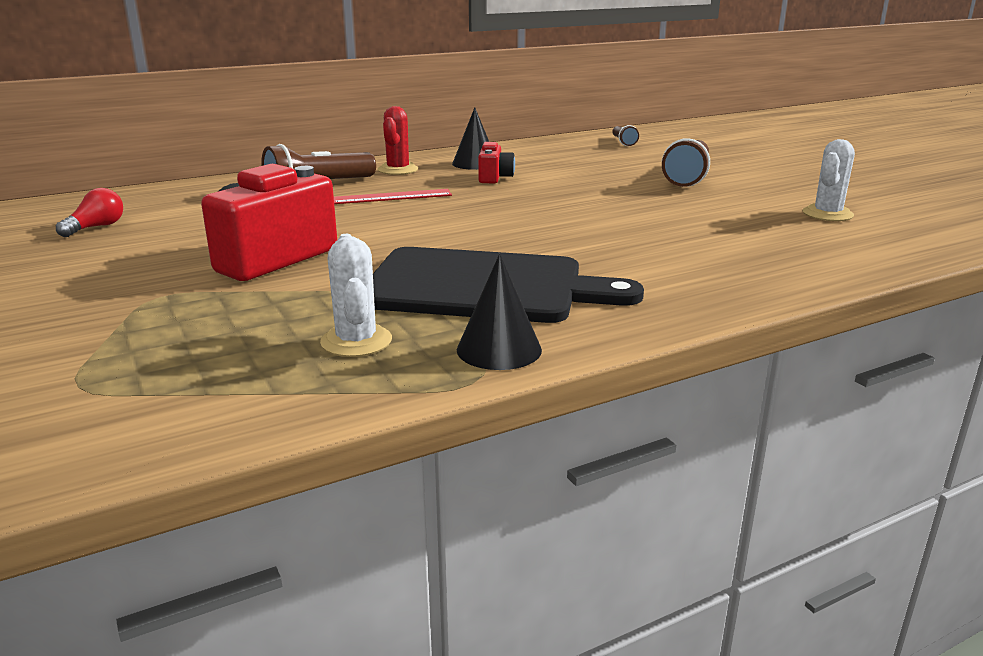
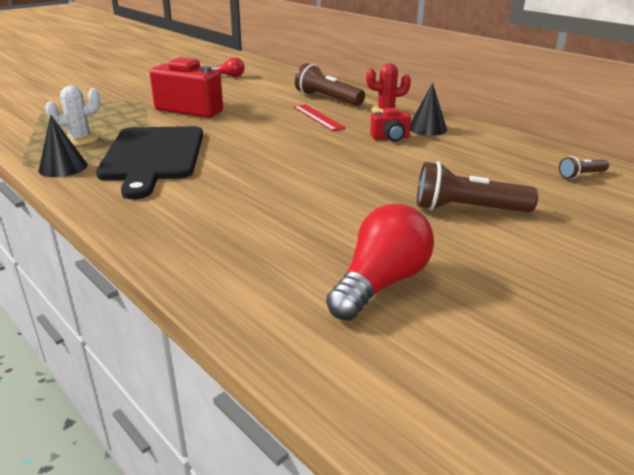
camera: 75 degrees right, 5 degrees up
white cactus [802,139,855,221] -> red light bulb [326,204,434,321]

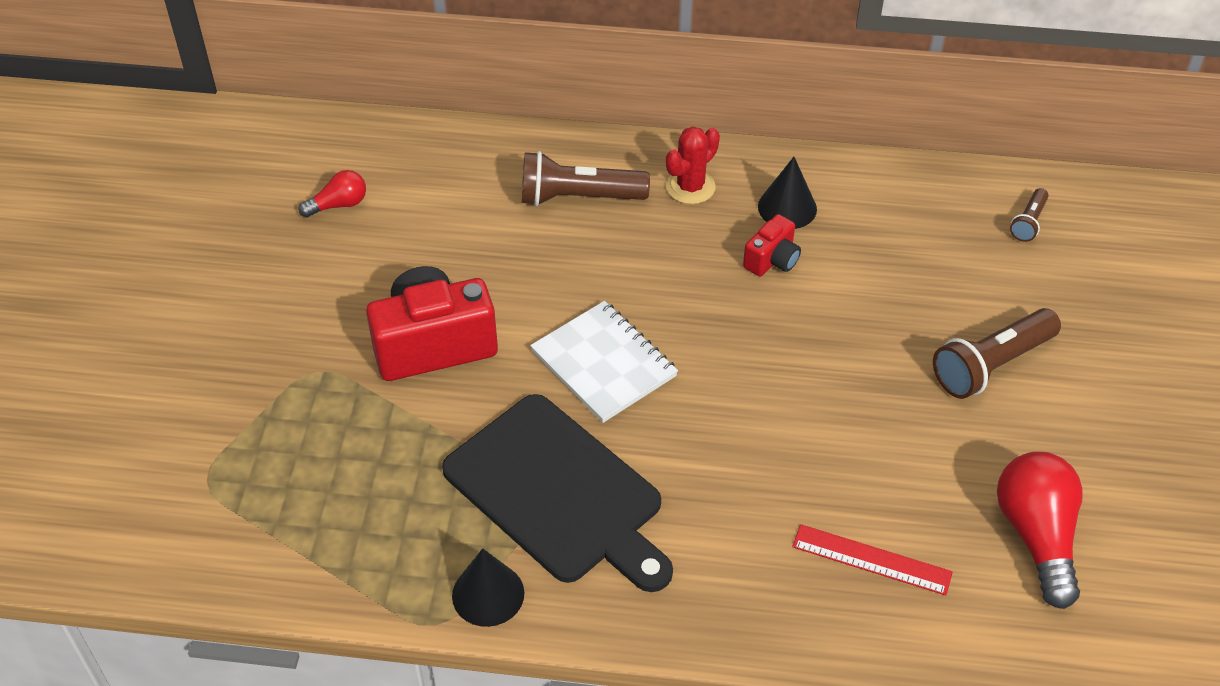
camera: 40 degrees left, 20 degrees up
white cactus [45,86,101,145] -> none
red ruler [293,104,346,131] -> red ruler moved to [792,524,953,595]
none -> white notebook [530,301,678,423]

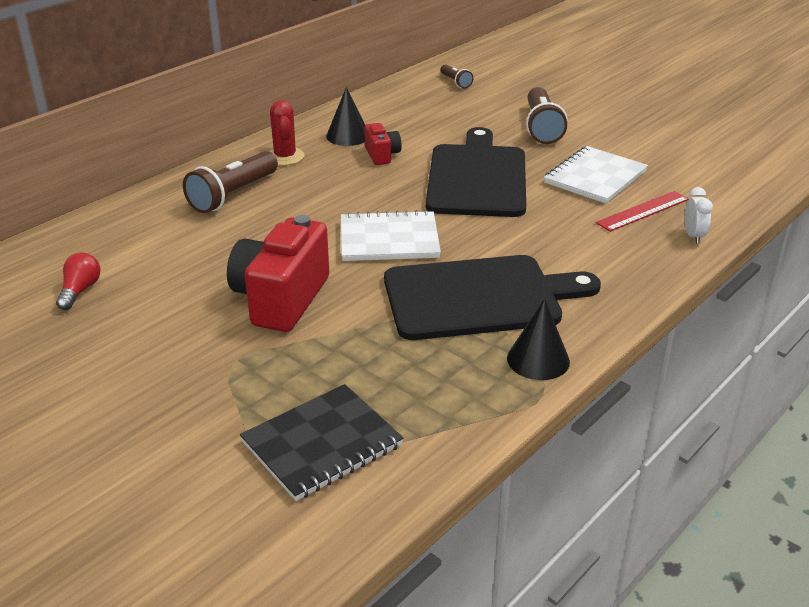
camera: 55 degrees left, 15 degrees down
red light bulb [997,452,1083,609] -> none
none -> black notebook [240,384,404,501]
none -> black cutting board [426,127,526,217]
none -> white notebook [544,146,648,204]
none -> white clock [685,187,713,244]

